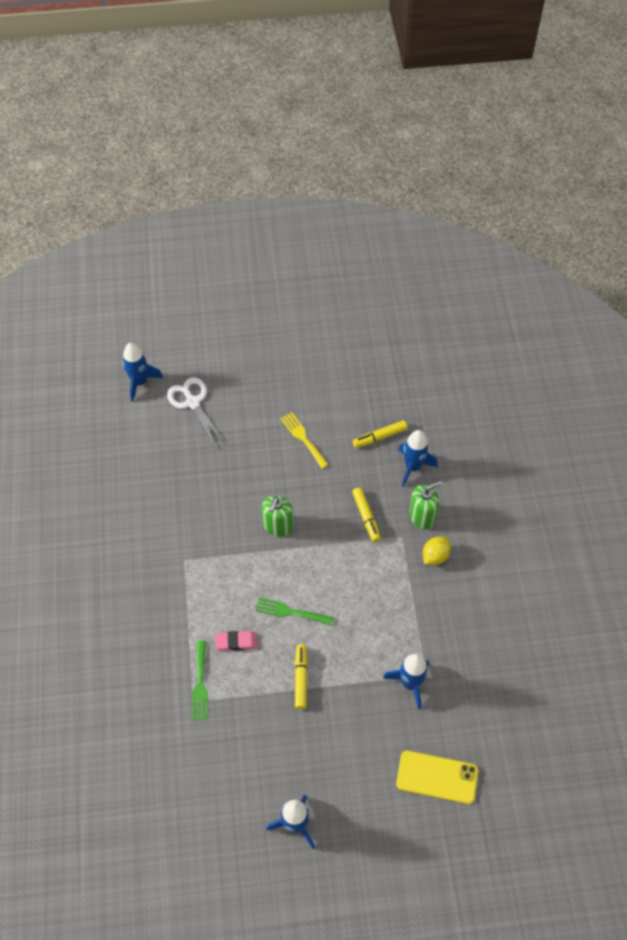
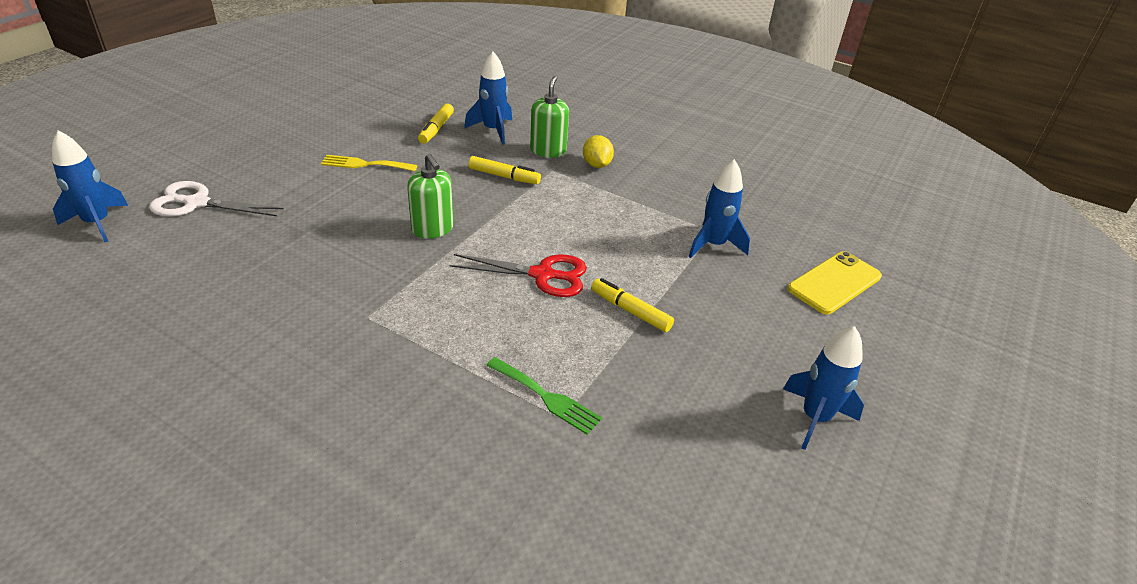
camera: 55 degrees left, 20 degrees down
pink eraser [215,631,257,651] -> none
green fork [255,597,334,626] -> red scissors [450,254,587,297]

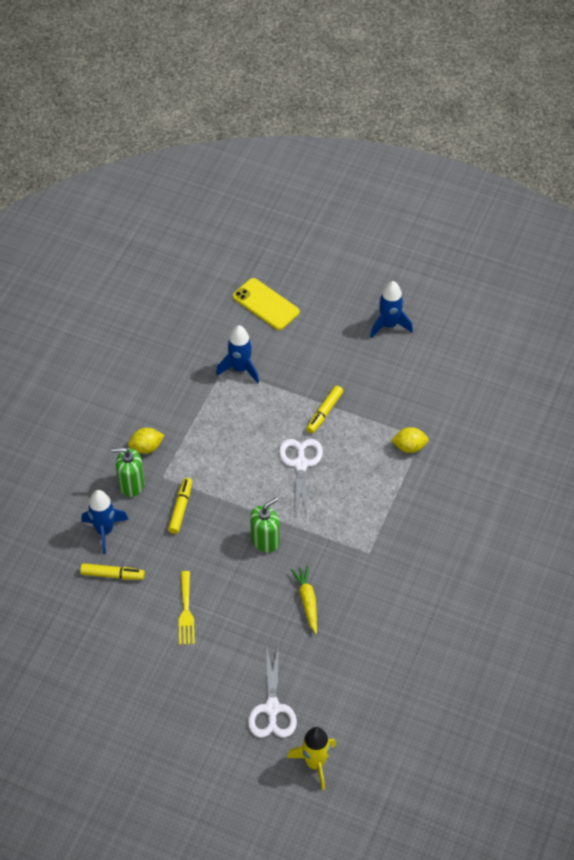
camera: 95 degrees left, 15 degrees up
blue rocket [52,130,128,242] -> yellow rocket [287,727,336,790]
red scissors [450,254,587,297] -> white scissors [279,439,323,516]
green fork [486,357,602,435] -> yellow lemon [391,427,429,453]
none -> yellow carrot [291,566,317,634]

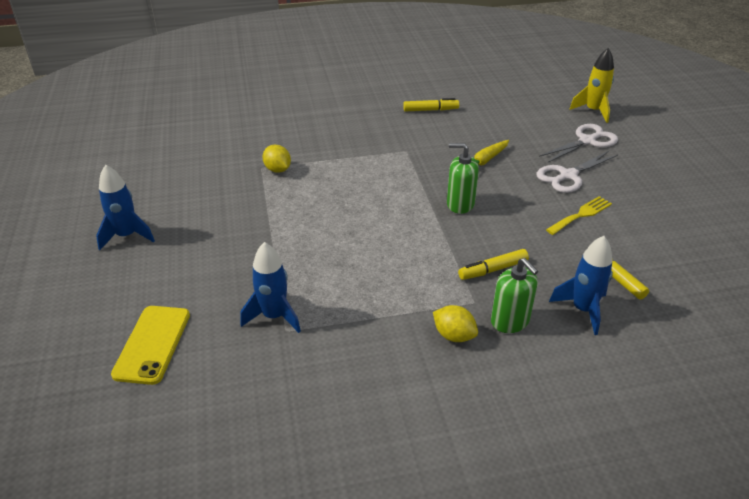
camera: 125 degrees left, 15 degrees down
white scissors [279,439,323,516] -> white scissors moved to [537,151,619,193]
yellow marker [306,386,343,434] -> yellow marker moved to [403,98,459,111]

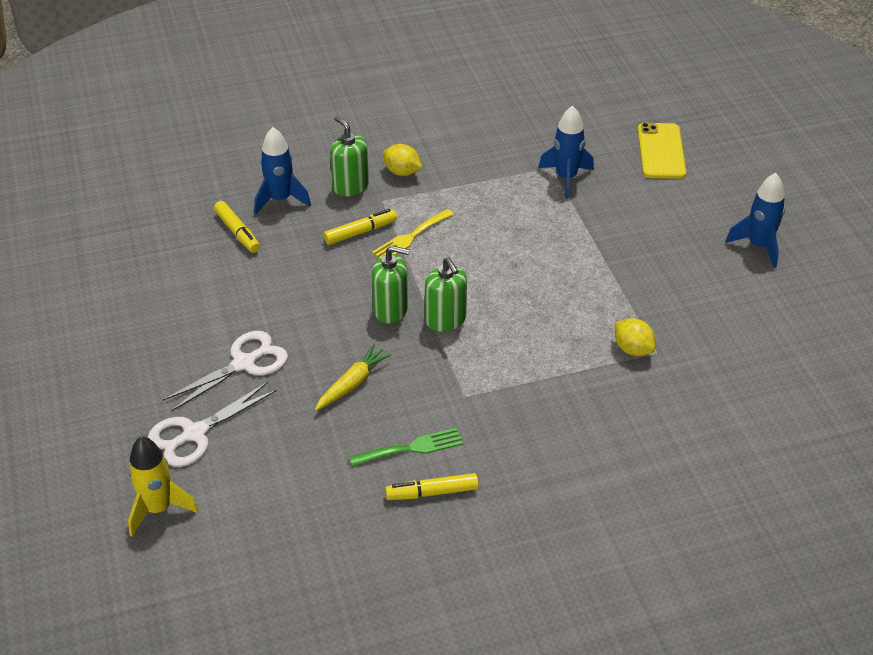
camera: 175 degrees right, 5 degrees up
yellow fork [546,196,612,235] -> yellow fork moved to [372,209,454,258]
none -> green fork [349,428,463,467]
none -> green soap dispenser [425,257,467,332]

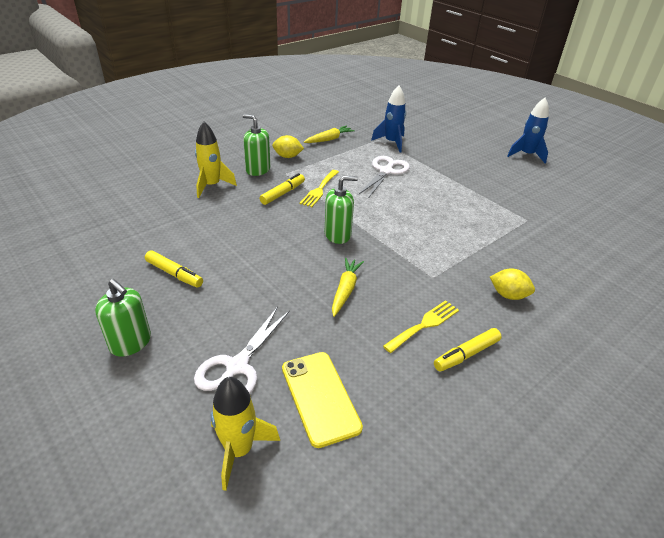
camera: 25 degrees left, 5 degrees down
white scissors [163,331,288,411] -> white scissors moved to [359,156,410,199]
yellow marker [214,201,260,253] -> yellow marker moved to [145,250,203,287]
blue rocket [254,127,311,214] -> yellow rocket [195,122,237,198]
green fork [349,428,463,467] -> yellow fork [383,300,459,353]
green soap dispenser [425,257,467,332] -> green soap dispenser moved to [95,279,151,357]
yellow lemon [615,318,656,356] -> yellow lemon moved to [490,269,535,300]
yellow phone [638,123,686,179] -> yellow phone moved to [282,352,363,448]
none -> yellow carrot [304,126,355,143]

